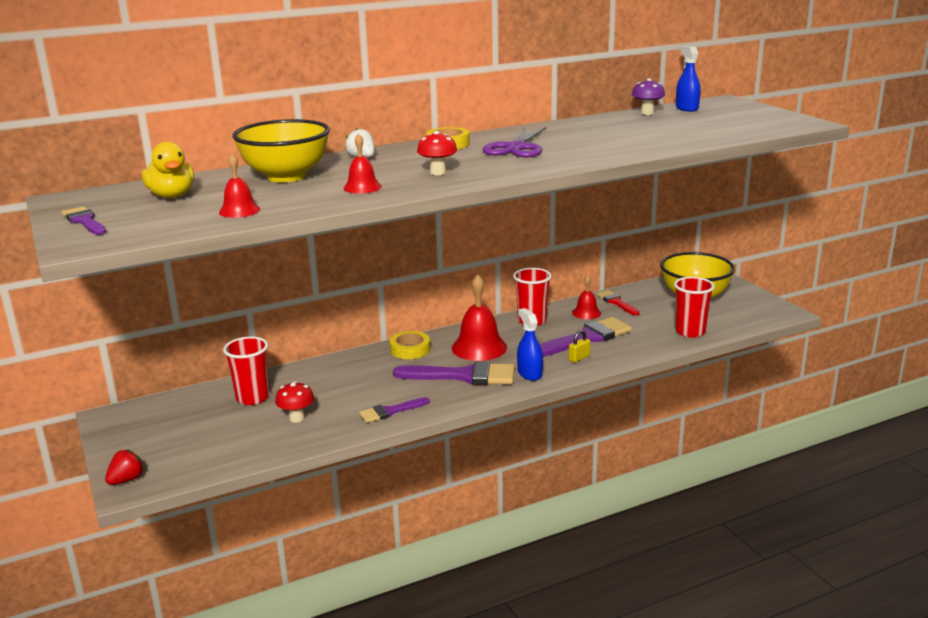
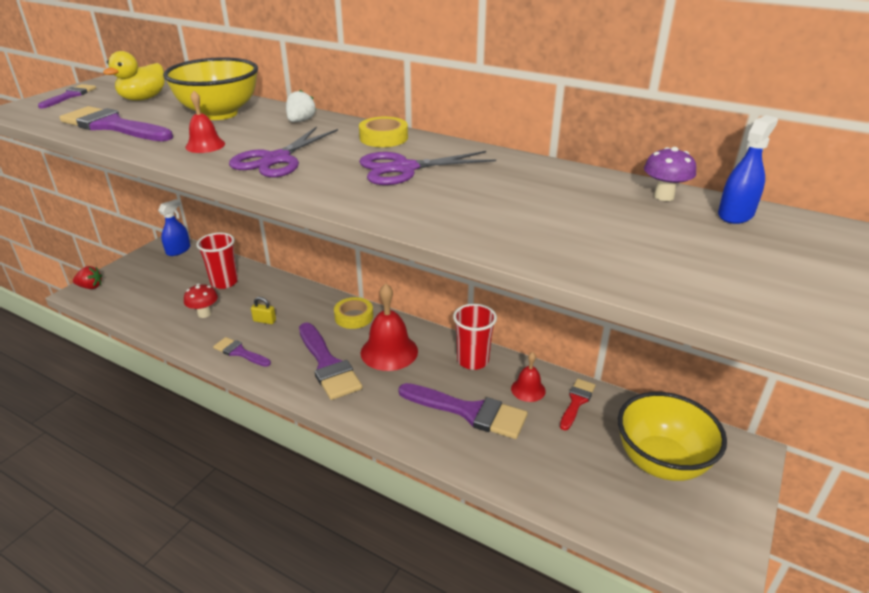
camera: 55 degrees right, 10 degrees up
red bell [219,154,260,218] -> purple brush [59,106,173,141]
red mushroom [417,131,457,175] -> purple scissors [229,126,338,177]
blue spray bottle [517,308,543,381] -> blue spray bottle moved to [158,199,190,256]
yellow padlock [569,330,591,363] -> yellow padlock moved to [251,297,276,324]
red cup [674,277,715,338] -> none

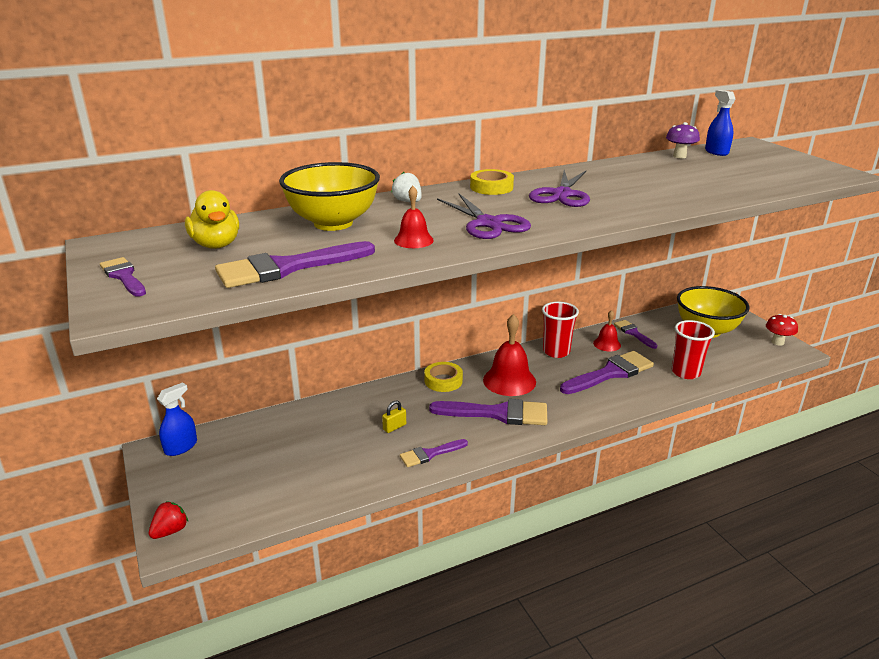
camera: 55 degrees left, 5 degrees down
blue spray bottle [158,199,190,256] -> blue spray bottle turned 60 degrees clockwise [157,382,197,456]
red mushroom [184,284,218,318] -> red mushroom moved to [766,314,798,346]
red cup [196,232,238,289] -> red cup moved to [672,320,715,379]
red brush [560,379,596,430] -> purple brush [614,320,657,349]

